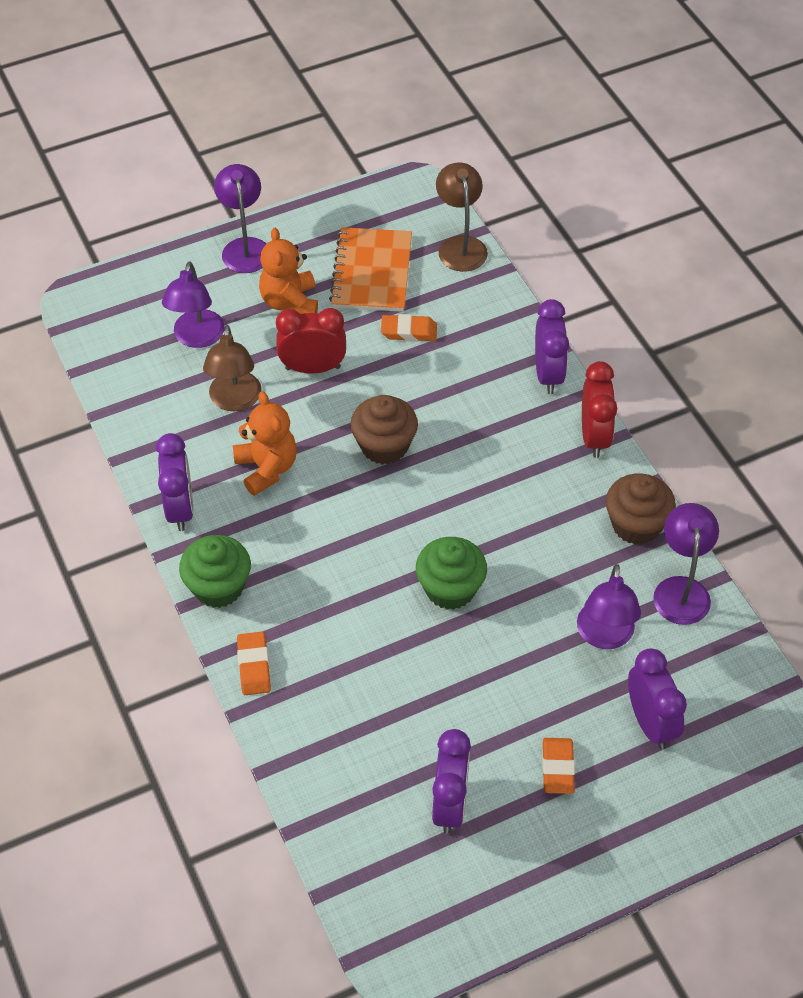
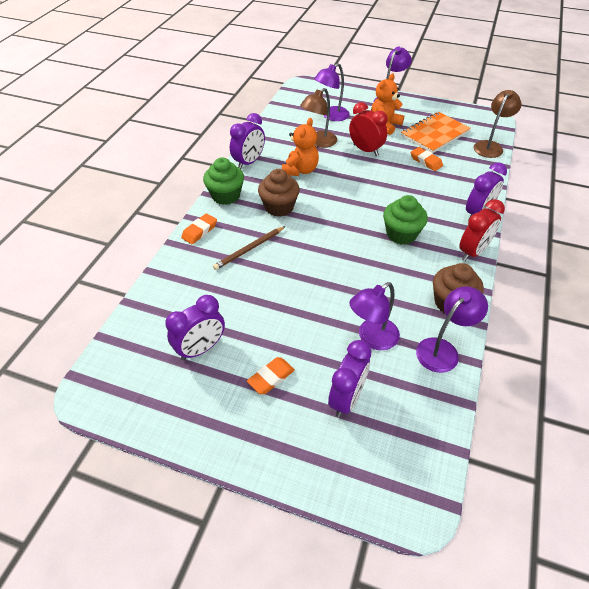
camera: 45 degrees right, 5 degrees down
brown cupcake [351,395,418,465] -> brown cupcake moved to [258,169,300,217]
green cupcake [416,537,487,610] -> green cupcake moved to [383,195,428,245]
none -> brown pencil [213,226,285,270]

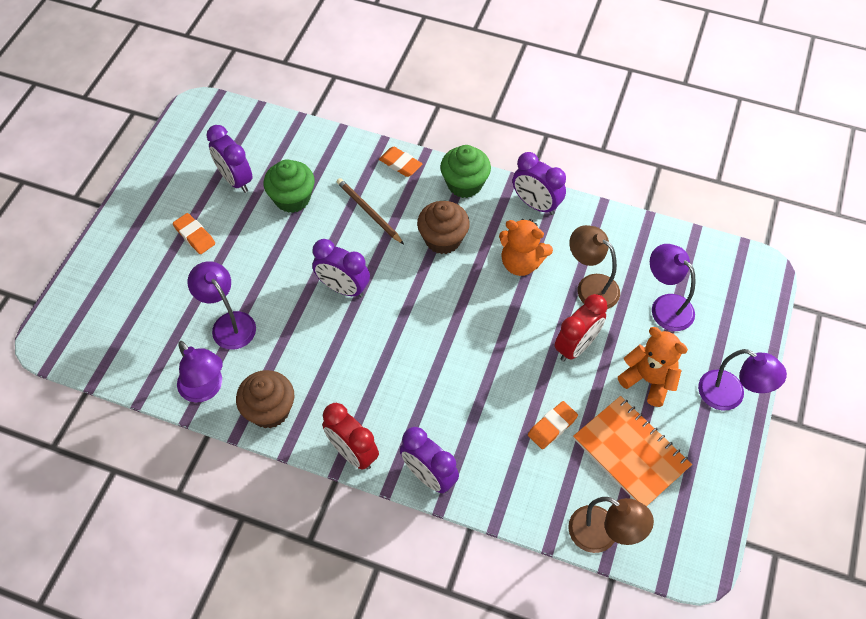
camera: 90 degrees right, 10 degrees up
purple clock [328,340,372,417] -> purple clock moved to [312,239,370,297]
green cupcake [383,195,428,245] -> green cupcake moved to [264,160,315,213]

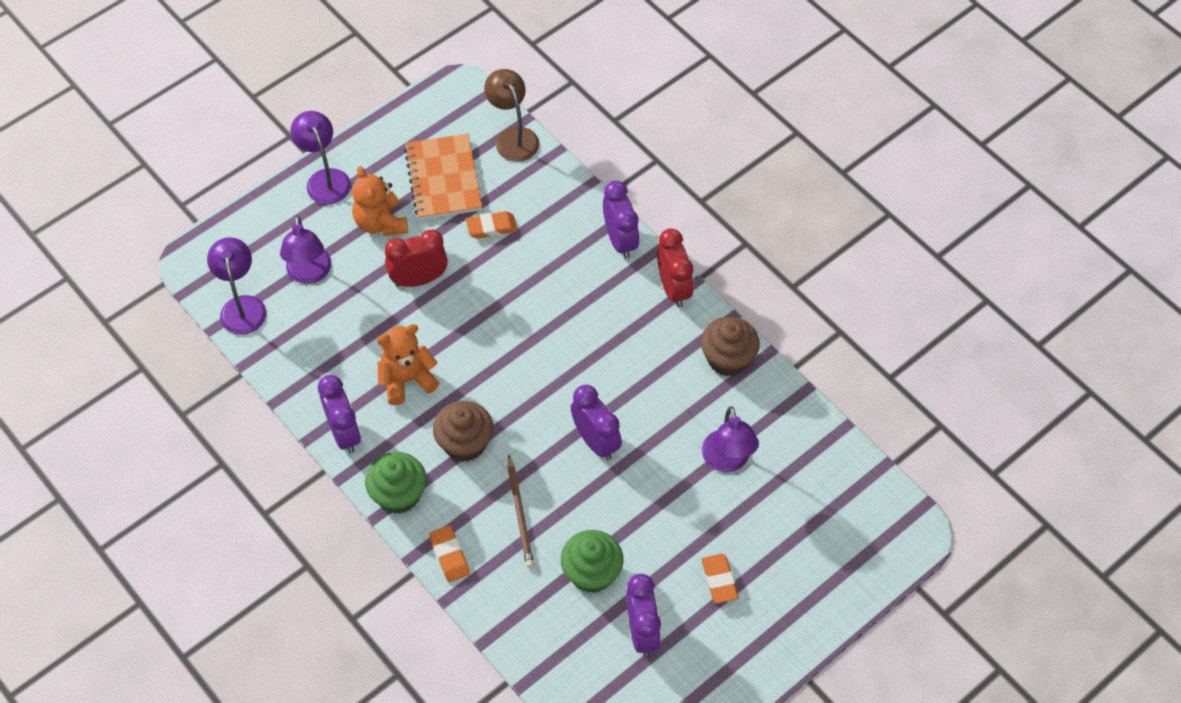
camera: 150 degrees left, 0 degrees up
purple lamp [177,341,223,403] -> purple lamp moved to [207,237,266,335]
orange teddy bear [499,219,553,276] -> orange teddy bear turned 75 degrees counterclockwise [377,324,439,405]
brown lamp [570,225,620,309] -> none

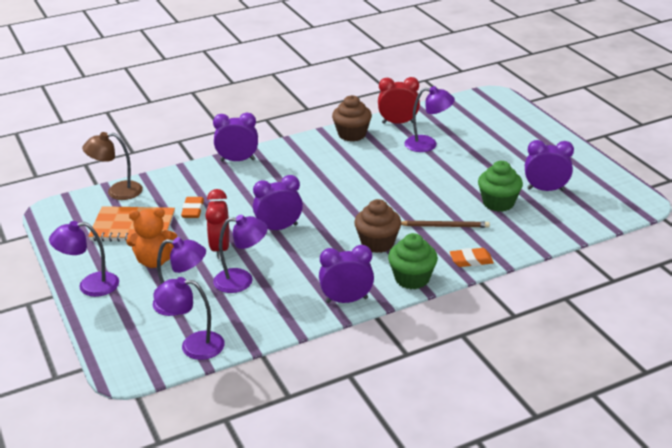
camera: 75 degrees left, 25 degrees down
orange teddy bear [377,324,439,405] -> none
purple clock [571,385,622,460] -> purple clock moved to [253,175,303,230]
red clock [657,228,694,308] -> red clock moved to [378,77,420,124]
orange eraser [702,554,739,603] -> none
none -> purple lamp [213,215,268,293]

